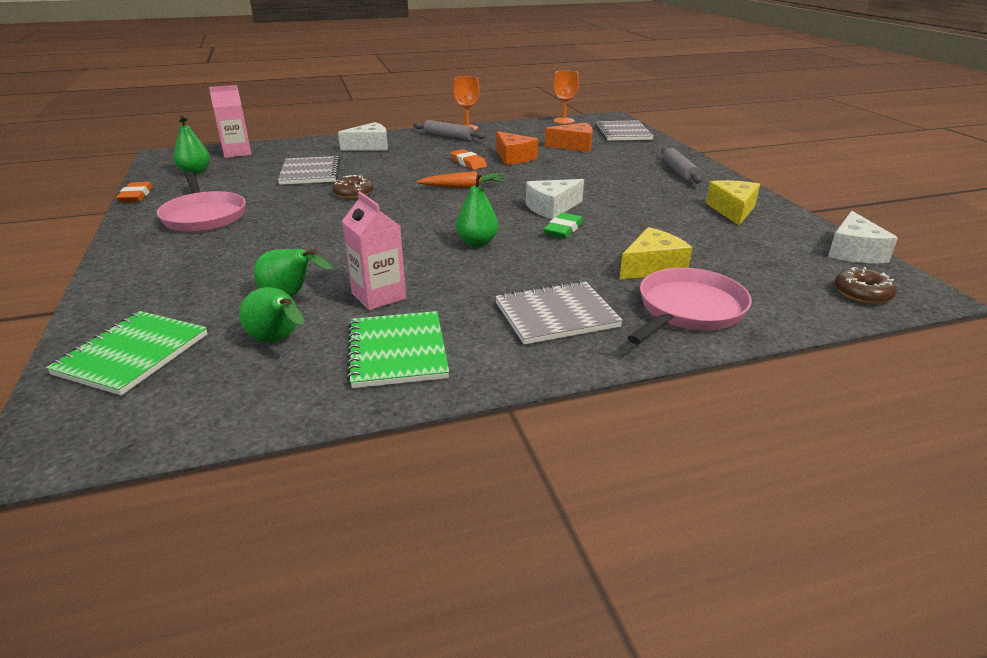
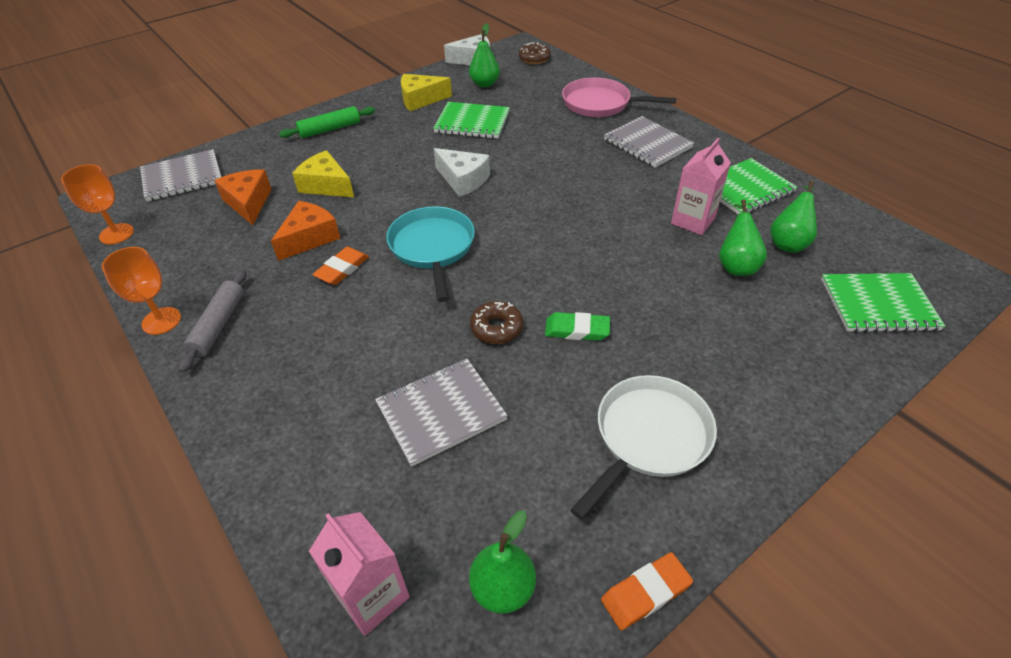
camera: 110 degrees left, 15 degrees up
pink pan [157,171,246,232] -> white pan [571,375,717,520]
white cheese [338,122,388,151] -> none
orange carrot [417,171,505,188] -> turquoise pan [386,206,475,302]
green pear [456,173,499,247] -> green pear moved to [469,23,500,87]
green eraser [543,213,583,238] -> green eraser moved to [545,312,610,341]
yellow cheese [619,227,692,280] -> yellow cheese moved to [292,150,354,198]
grey rolling pin [661,148,702,183] -> green rolling pin [279,106,375,138]
none -> green notebook [433,102,510,139]

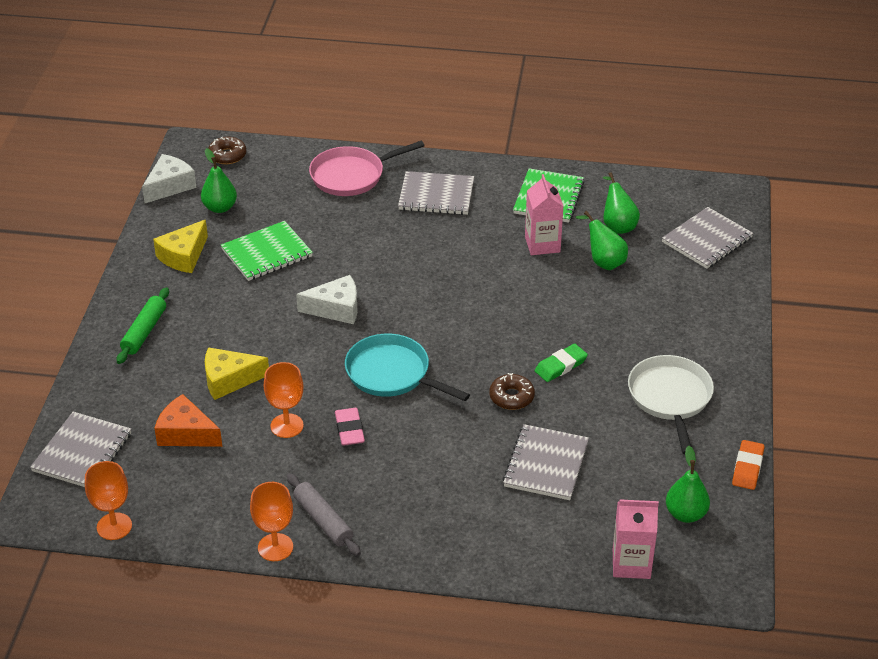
camera: 45 degrees left, 5 degrees down
orange cheese [271,201,341,261] -> orange goblet [264,362,304,438]
orange eraser [312,247,369,285] -> pink eraser [335,408,365,446]
green notebook [821,273,945,333] -> grey notebook [662,207,753,269]

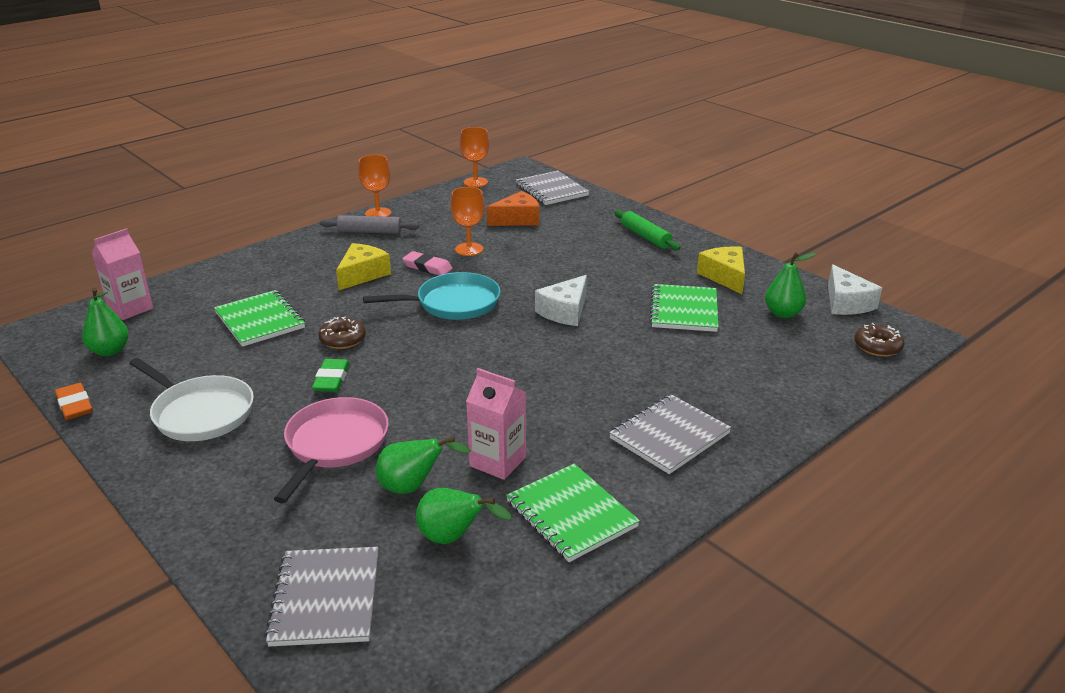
camera: 130 degrees right, 10 degrees down
yellow cheese [205,347,269,400] -> yellow cheese moved to [336,243,391,290]
pink pan [309,141,425,196] -> pink pan moved to [274,397,389,503]
grey notebook [503,424,589,500] -> green notebook [214,290,305,347]

